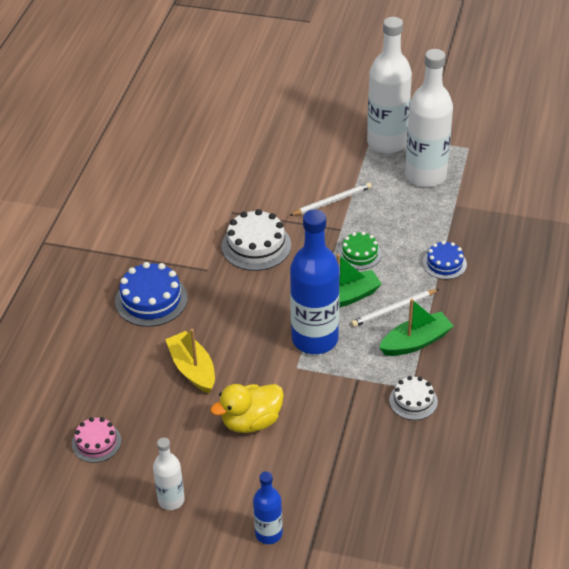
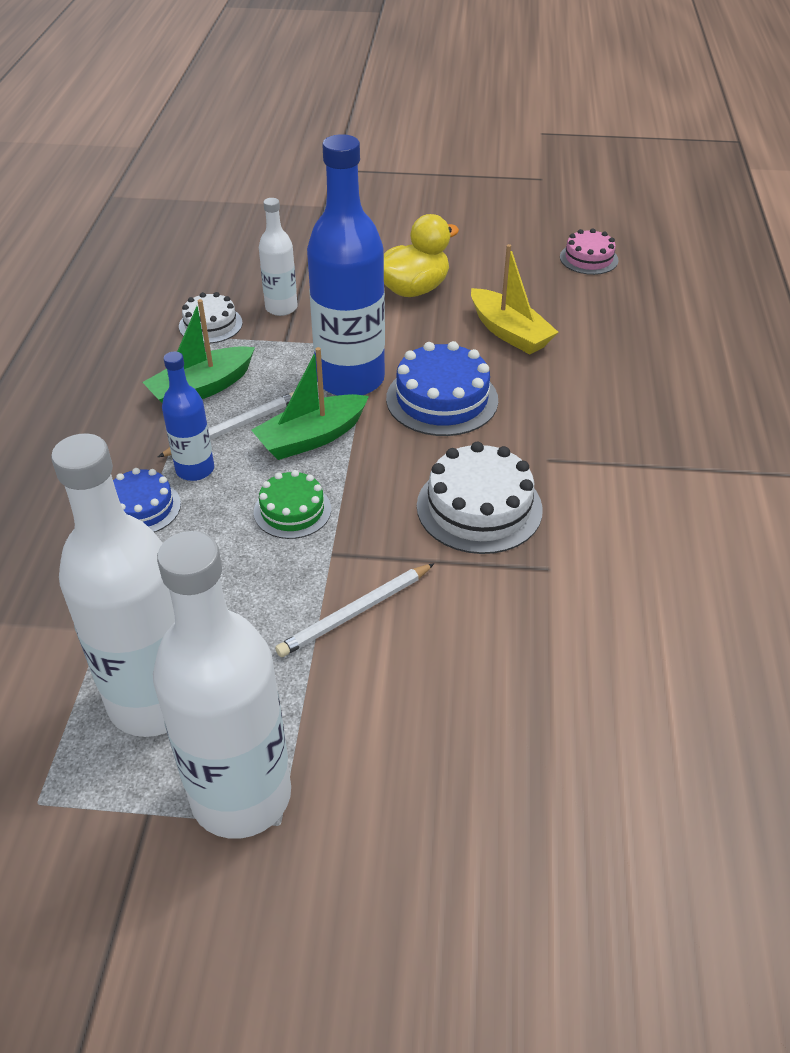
camera: 170 degrees right, 0 degrees up
blue cake [115,262,188,327] -> blue cake moved to [386,341,498,436]
white bottle [153,438,185,510] -> white bottle moved to [259,198,297,316]
blue bottle [253,471,283,544] -> blue bottle moved to [162,352,214,481]

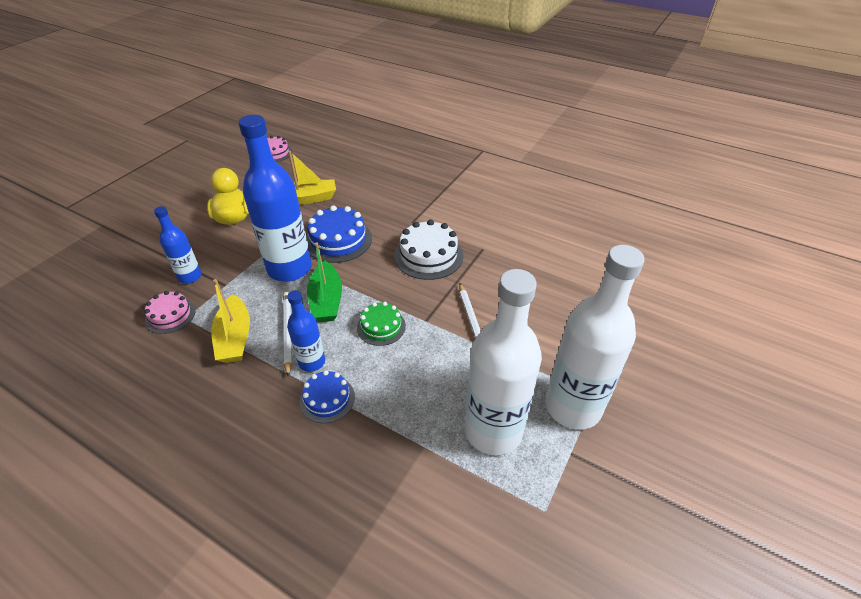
camera: 65 degrees left, 0 degrees up
green boat [142,299,255,403] -> yellow boat [211,279,250,363]
white cake [179,292,243,343] -> pink cake [144,291,196,334]
white bottle [259,198,297,316] -> blue bottle [154,206,202,284]

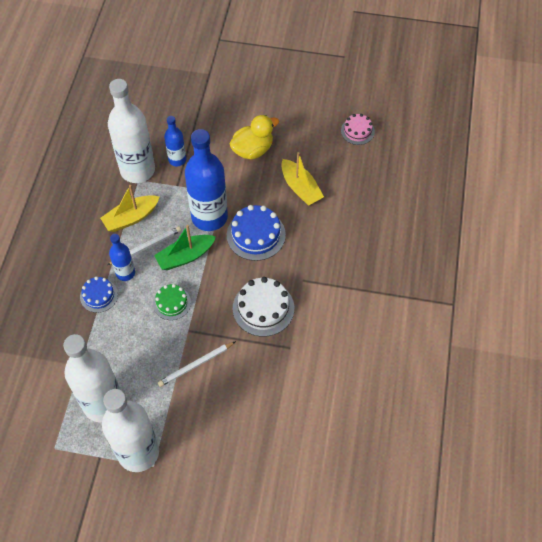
camera: 70 degrees right, 15 degrees up
pink cake [144,291,196,334] -> white bottle [108,79,155,183]

